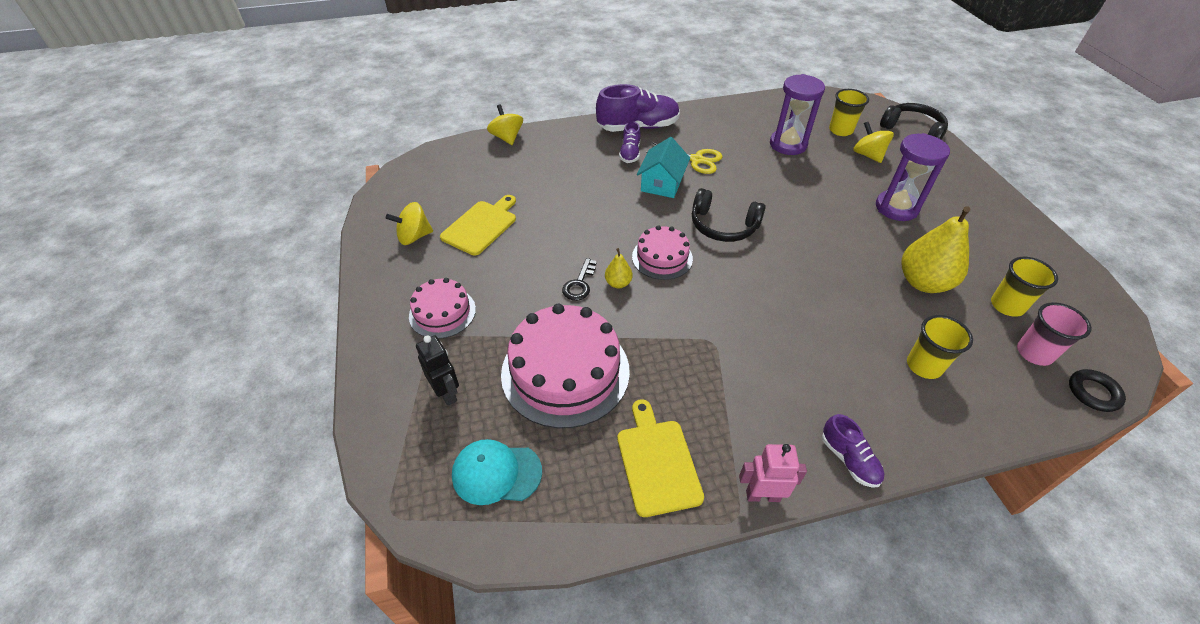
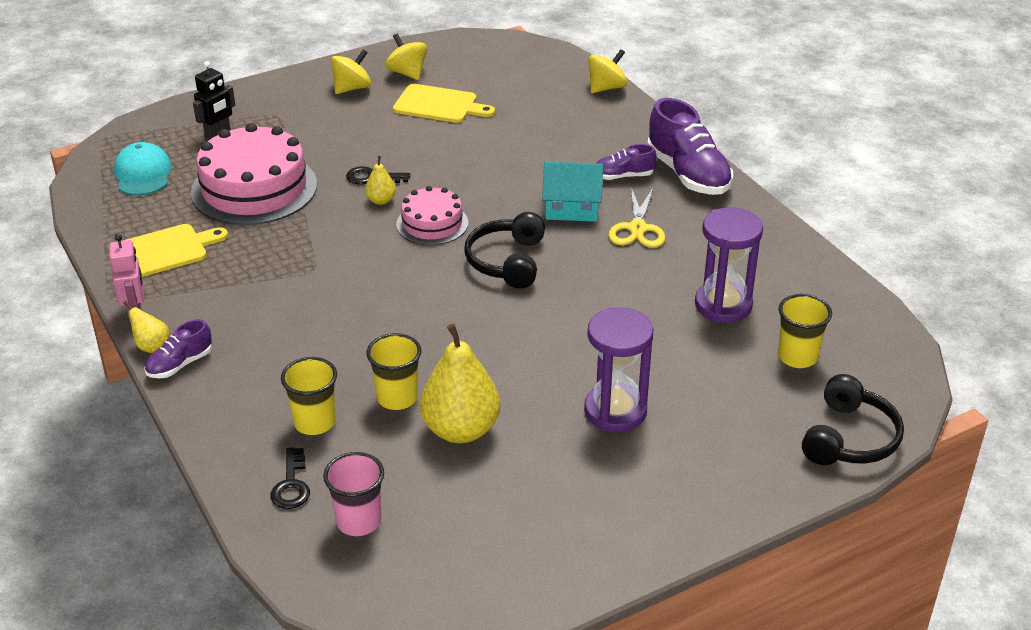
camera: 75 degrees right, 10 degrees down
pink cake [409,278,476,339] -> none
yellow spinning top [853,122,894,163] -> yellow spinning top moved to [331,49,371,94]
yellow cup [991,257,1058,317] -> yellow cup moved to [366,333,421,410]
black ring [1069,369,1126,412] -> none
none -> yellow pear [123,301,169,353]
none -> black key [270,447,310,509]

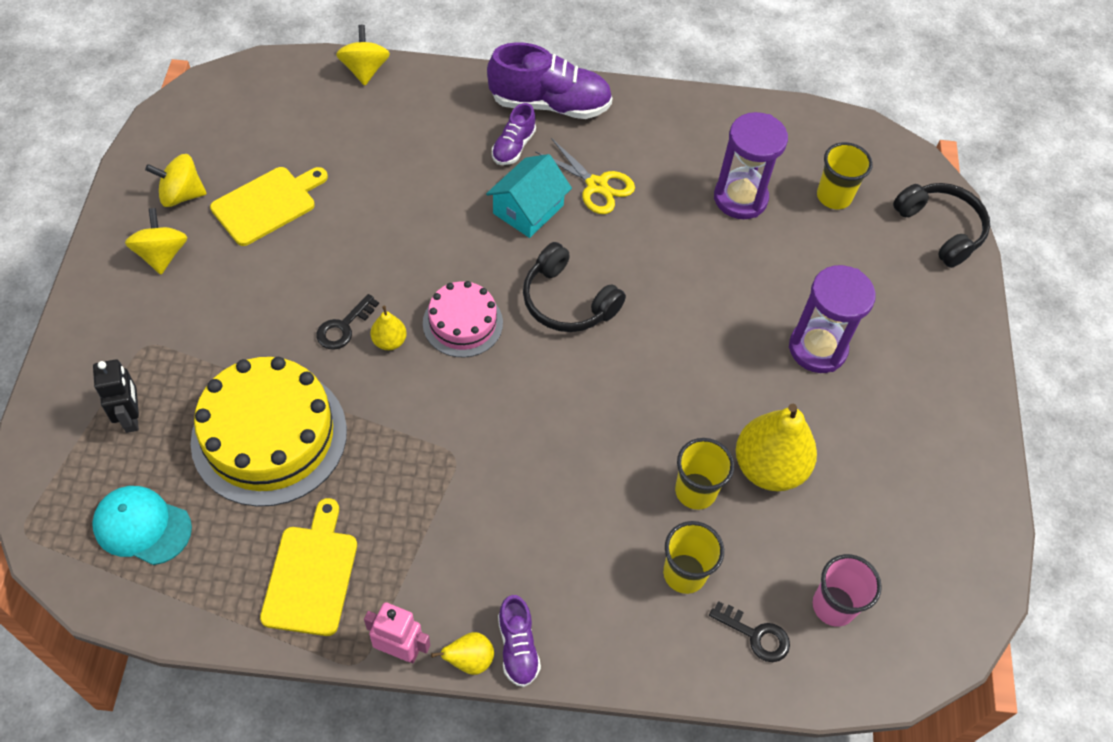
camera: 60 degrees left, 20 degrees up
pink cake [191,123,317,225] -> yellow cake [190,357,347,507]

